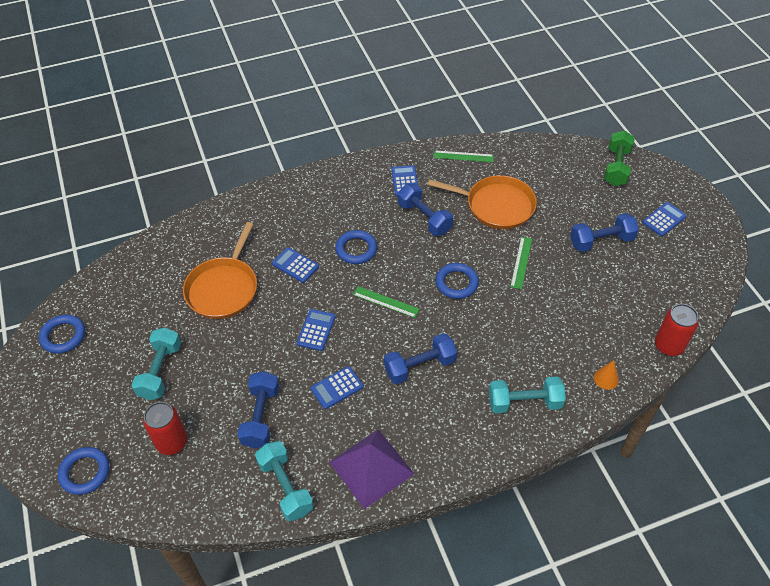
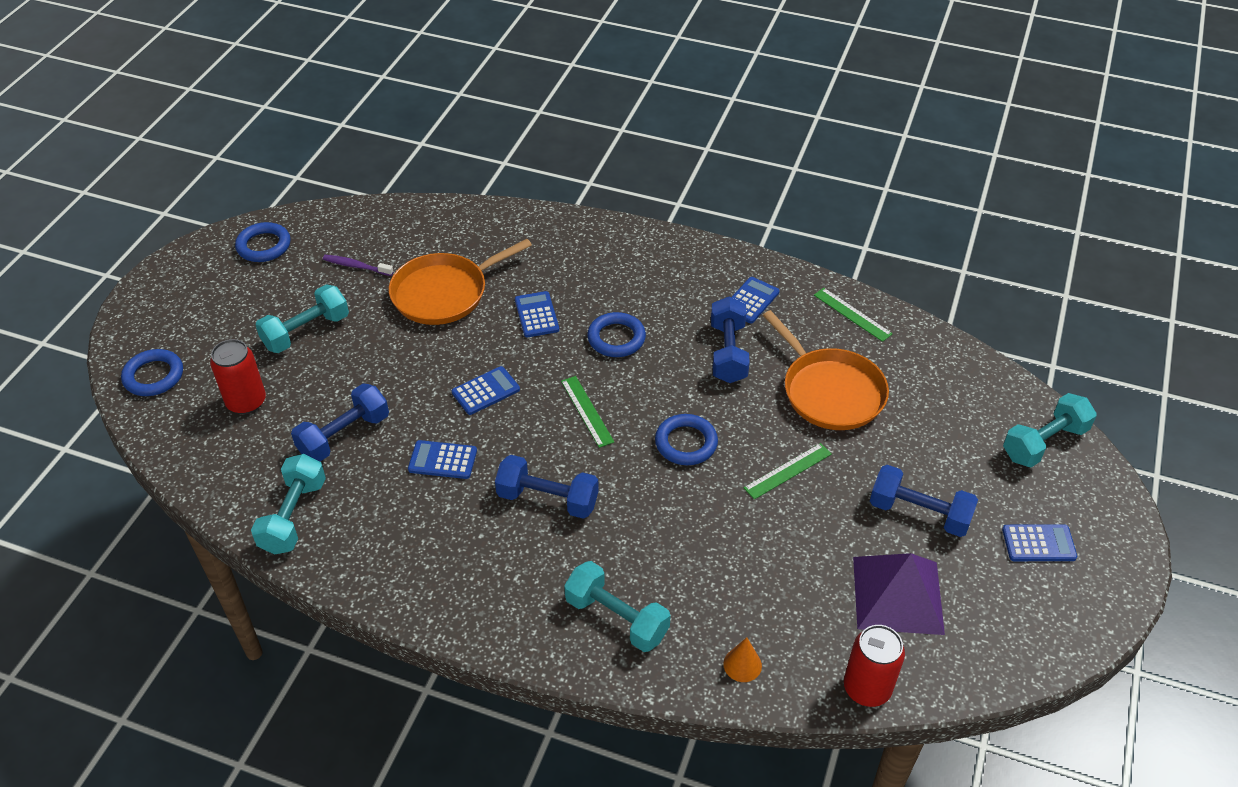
camera: 40 degrees right, 5 degrees down
purple pyramid [329,429,414,509] -> purple pyramid moved to [853,553,945,635]
green dumbbell [604,130,635,186] -> turquoise dumbbell [1003,393,1097,467]
none -> purple toothbrush [323,255,394,276]

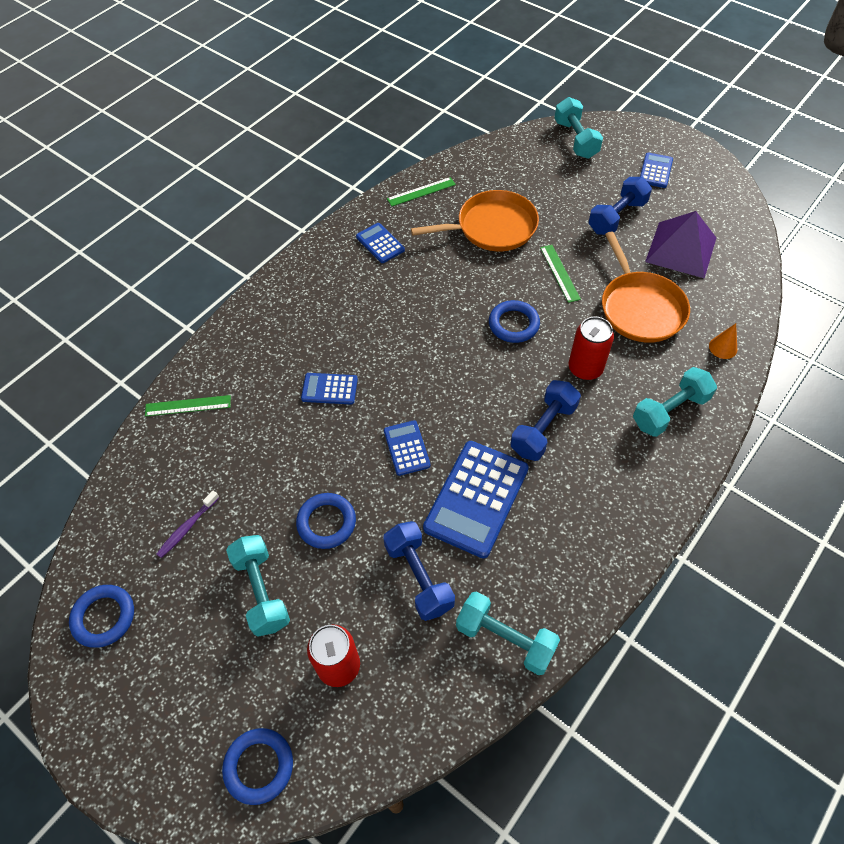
camera: 70 degrees left, 10 degrees up
orange pan [389,239,532,325] -> orange pan moved to [602,232,690,343]
blue calculator [408,440,477,479] -> blue calculator [423,441,529,558], size x1.92
green ruler [561,376,614,448] -> green ruler moved to [145,395,231,416]
blue ring [587,312,646,357] -> blue ring moved to [296,493,356,549]
blue dumbbell [711,296,750,383] -> none
red can [844,625,905,707] -> red can moved to [569,317,614,380]

